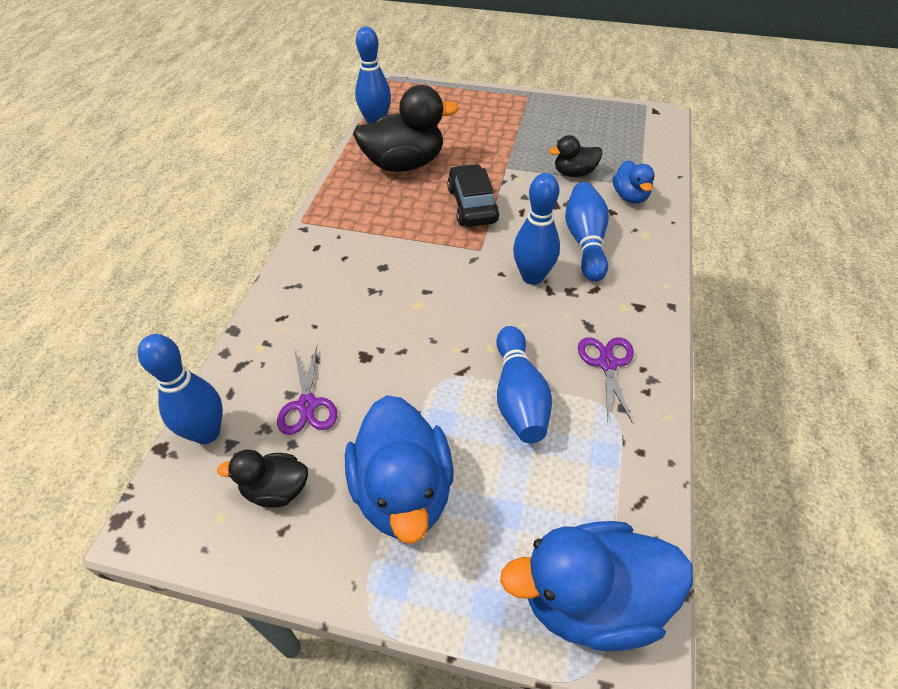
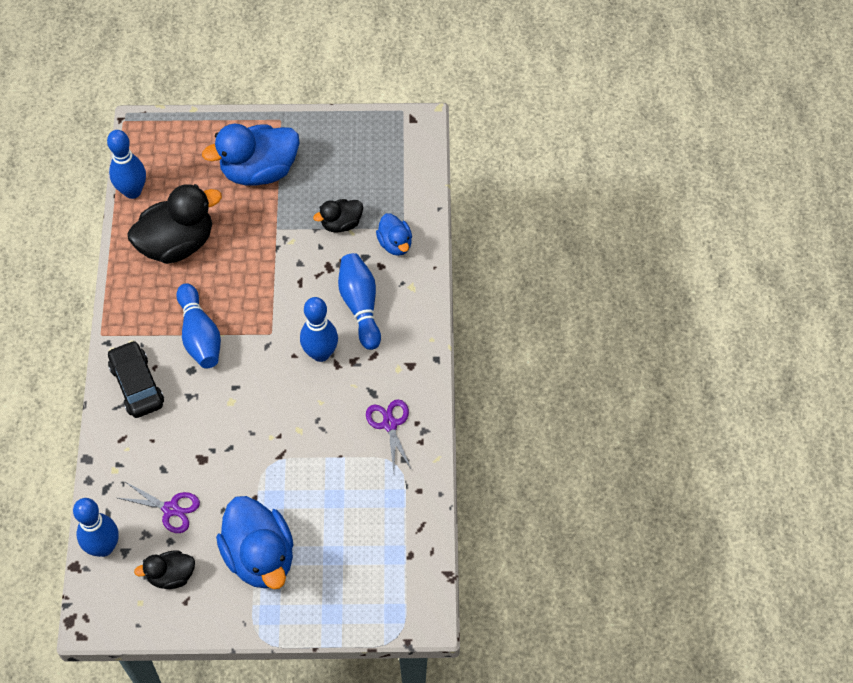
camera: 15 degrees left, 10 degrees up
purple scissors [277,346,337,435] -> purple scissors turned 45 degrees counterclockwise [118,482,200,533]
black car [447,164,499,227] -> black car moved to [108,340,164,418]
blue bowling pin [496,326,552,443] -> blue bowling pin moved to [176,283,221,368]
blue duck [500,521,693,652] -> blue duck moved to [202,124,299,185]

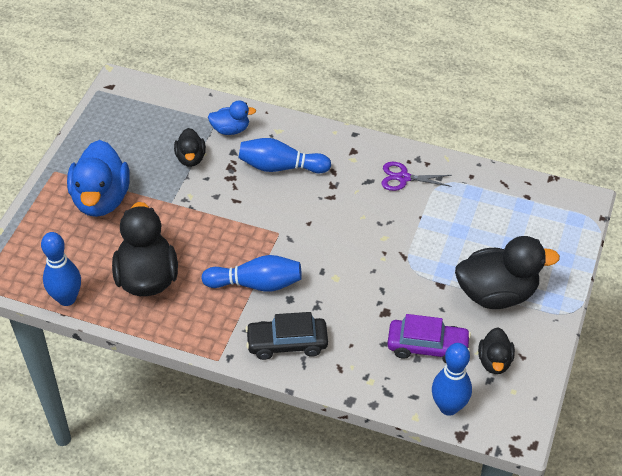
camera: 70 degrees left, 10 degrees down
purple scissors [118,482,200,533] -> purple car [387,314,471,364]
blue duck [216,496,294,589] -> black duck [455,236,560,309]
blue bowling pin [300,297,338,362] -> none

